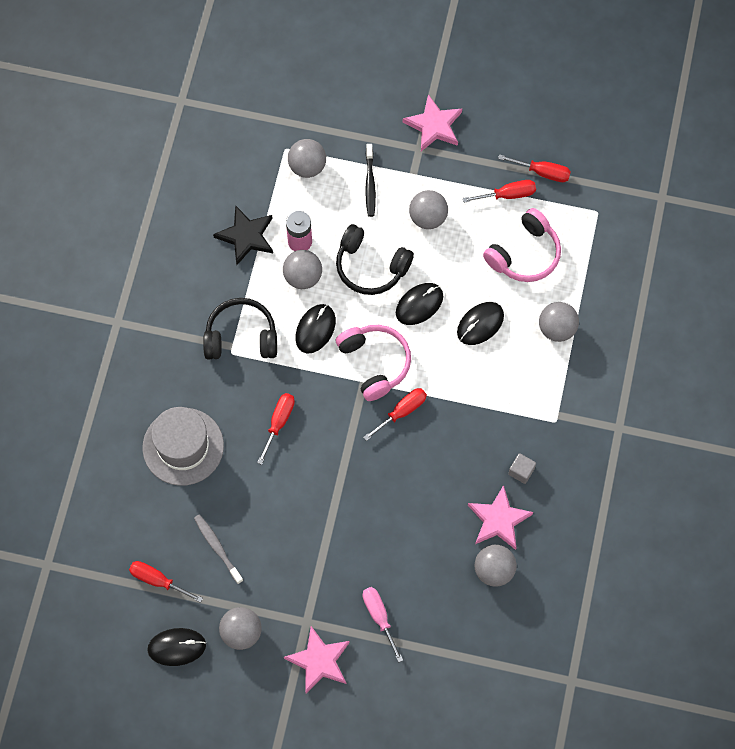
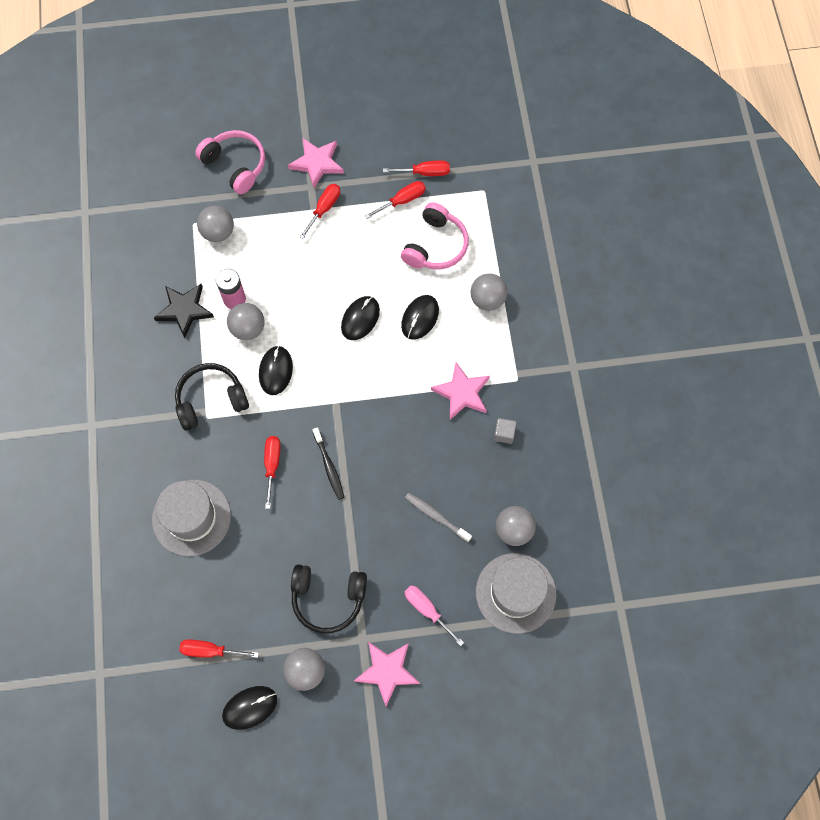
camera: 20 degrees left, 0 degrees up
grey toothbrush [194,515,243,584] -> grey toothbrush moved to [405,493,472,542]
black headphones [336,224,414,295] -> black headphones moved to [291,564,367,633]
pink headphones [336,325,411,401] -> pink headphones moved to [195,130,265,194]
red screwdriver [363,388,427,441] -> red screwdriver moved to [299,184,340,239]
black toothbrush [365,144,376,217] -> black toothbrush moved to [312,427,344,500]
grey ball [409,190,448,229] -> none
pink star [468,485,533,550] -> pink star moved to [431,362,490,420]
none -> grey hat [476,553,556,634]

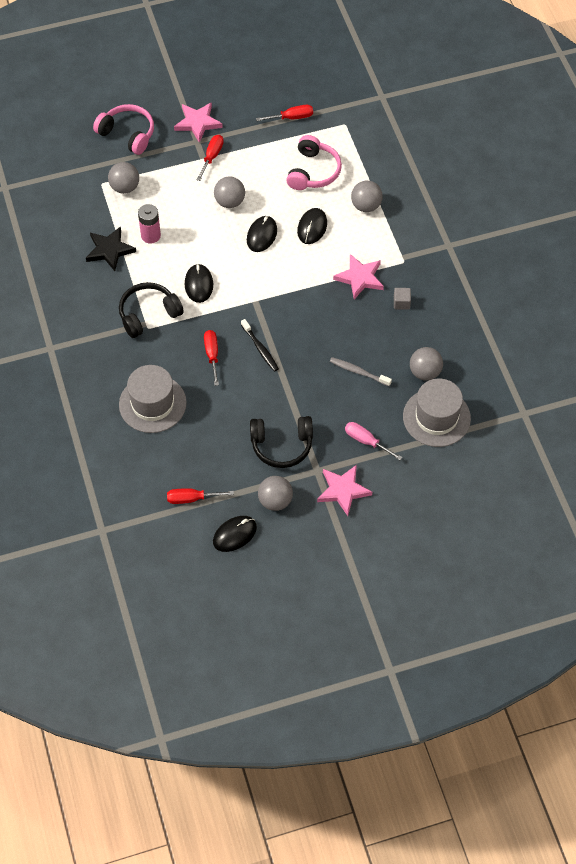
camera: 10 degrees left, 10 degrees down
grey ball [227,303,265,340] -> grey ball moved to [214,177,245,208]
red screwdriver [365,181,426,219] -> none

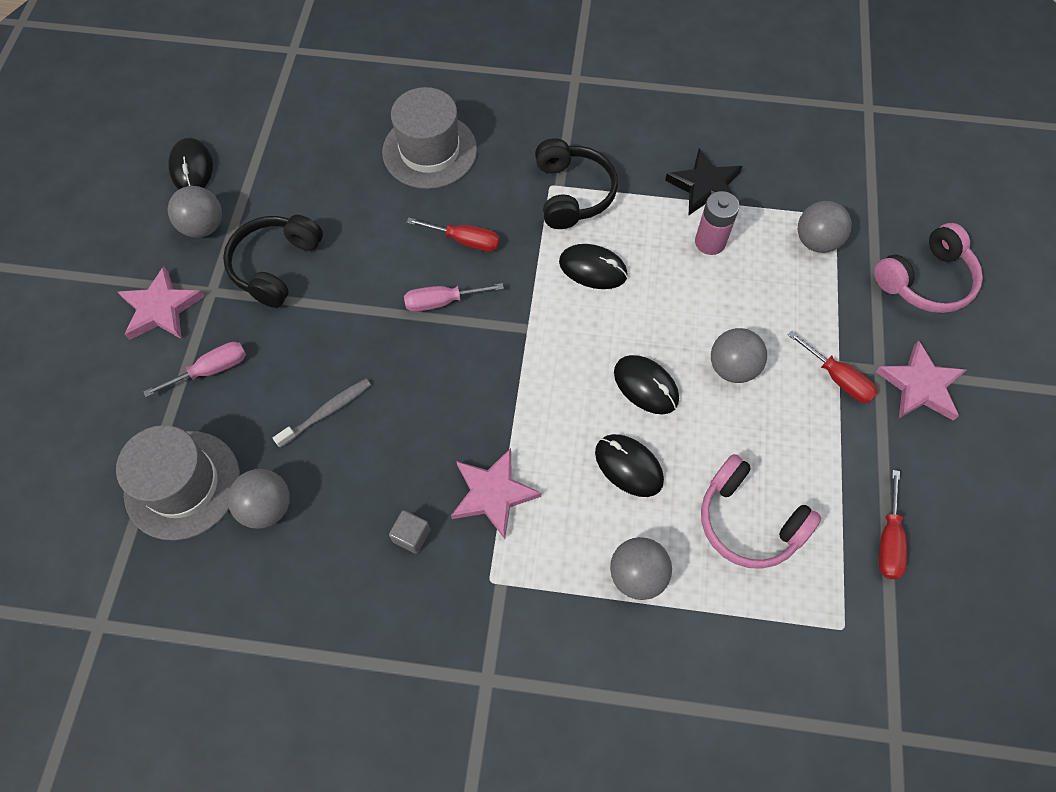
camera: 115 degrees right, 5 degrees up
red screwdriver [167,488,234,504] -> none
black toothbrush [241,319,279,372] -> pink screwdriver [404,283,504,312]

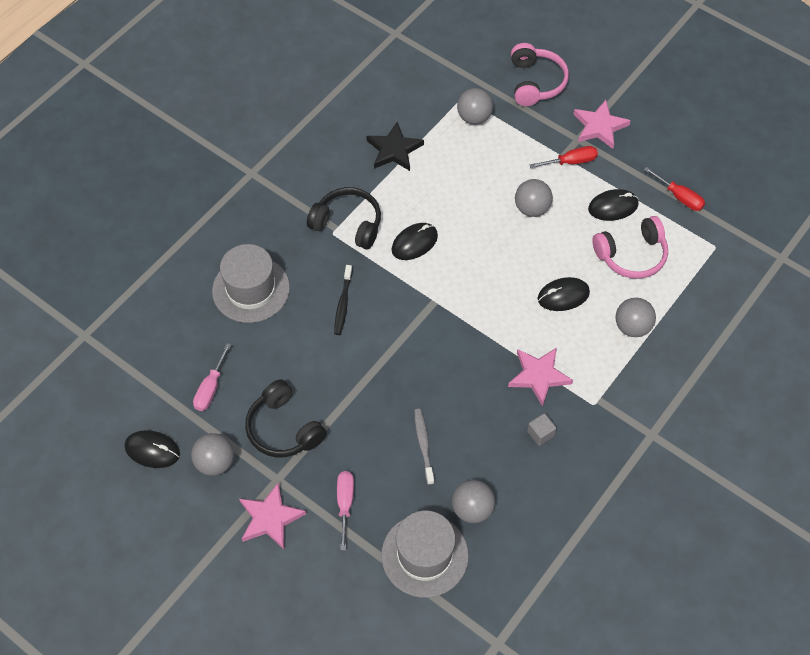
camera: 60 degrees left, 5 degrees down
pink screwdriver [404,283,504,312] -> pink screwdriver moved to [193,343,231,411]
red screwdriver [406,218,500,252] -> black toothbrush [334,265,352,335]
black mouse [614,355,679,414] -> black mouse moved to [588,189,639,221]
pink battery [695,191,740,255] -> none

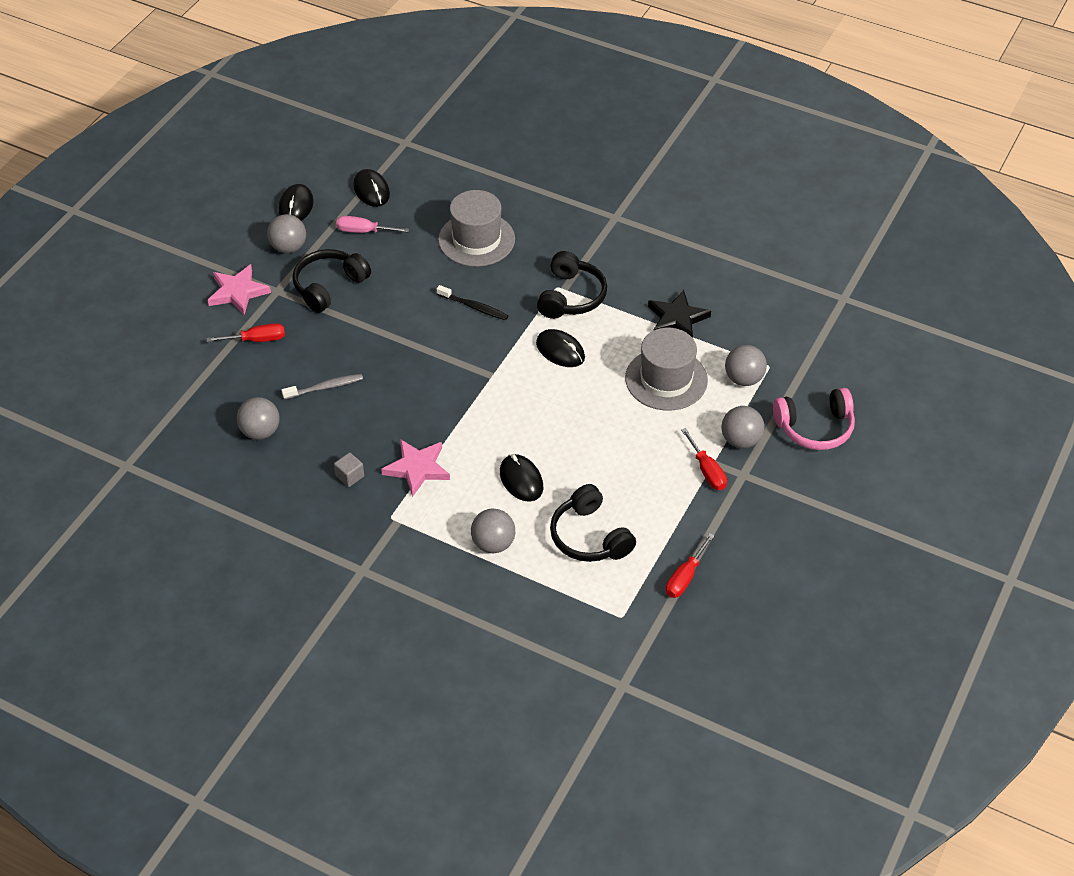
camera: 80 degrees right, 10 degrees down
black toothbrush [334,265,352,335] -> black toothbrush turned 150 degrees counterclockwise [437,285,508,320]
pink screwdriver [337,471,354,550] -> red screwdriver [207,323,285,342]
grey hat [381,510,469,598] -> grey hat moved to [625,328,708,410]
grey ball [515,179,553,217] -> grey ball moved to [721,406,765,448]
pink star [574,100,631,149] -> none
black mouse [588,189,639,221] -> black mouse moved to [353,169,390,207]
pink headphones [592,216,668,279] -> black headphones [550,484,636,562]

